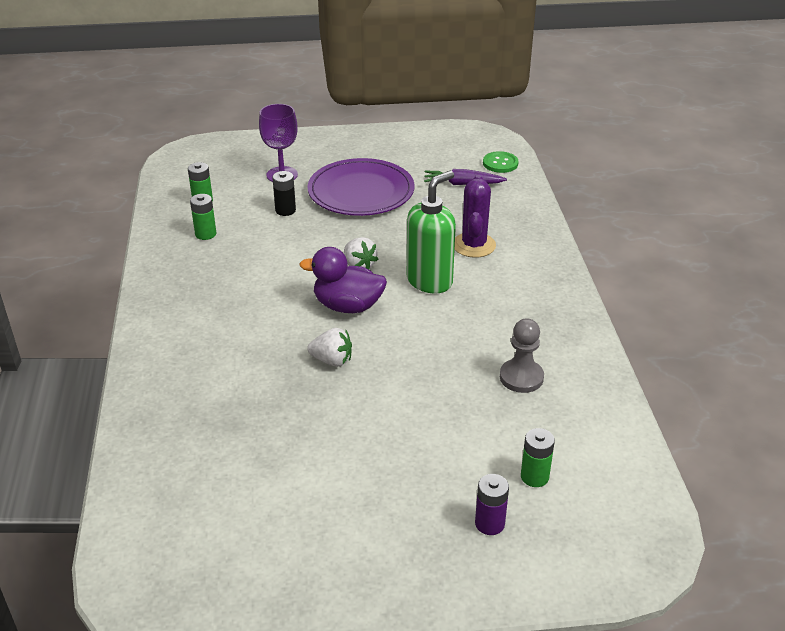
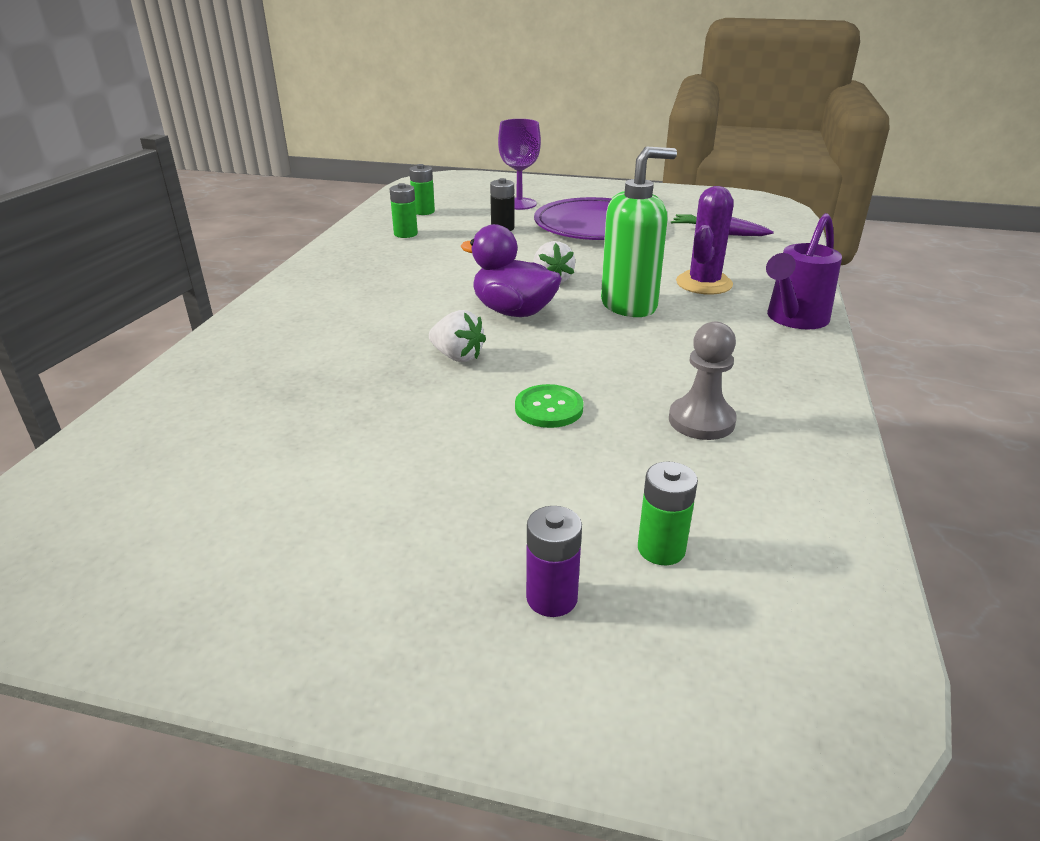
camera: 20 degrees right, 5 degrees down
green button [483,151,519,173] -> green button moved to [515,384,584,428]
none -> purple watering can [766,213,842,329]

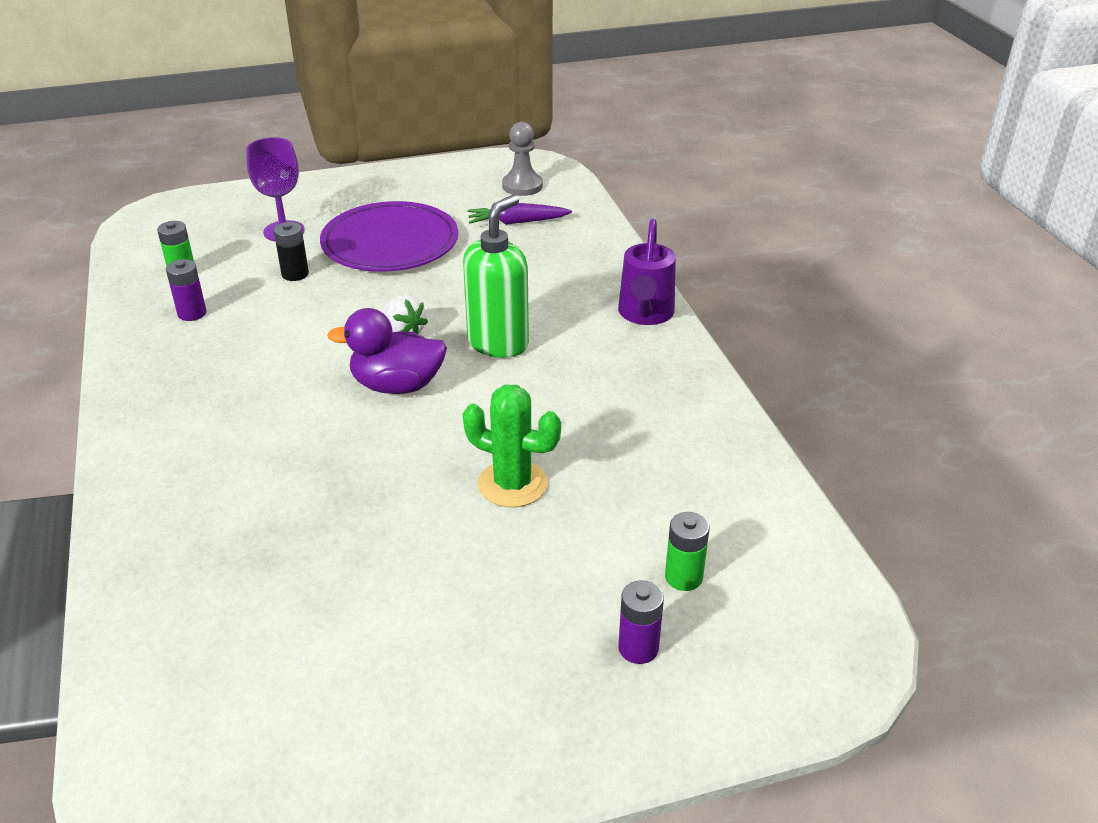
camera: 30 degrees left, 5 degrees up
green battery [390,183,418,238] -> purple battery [166,259,207,321]
white strawberry [429,310,486,362] -> none
green button [515,384,584,428] -> green cactus [463,385,561,507]
grey pawn [669,322,737,440] -> grey pawn moved to [502,122,543,196]
purple cactus [676,186,734,295] -> none

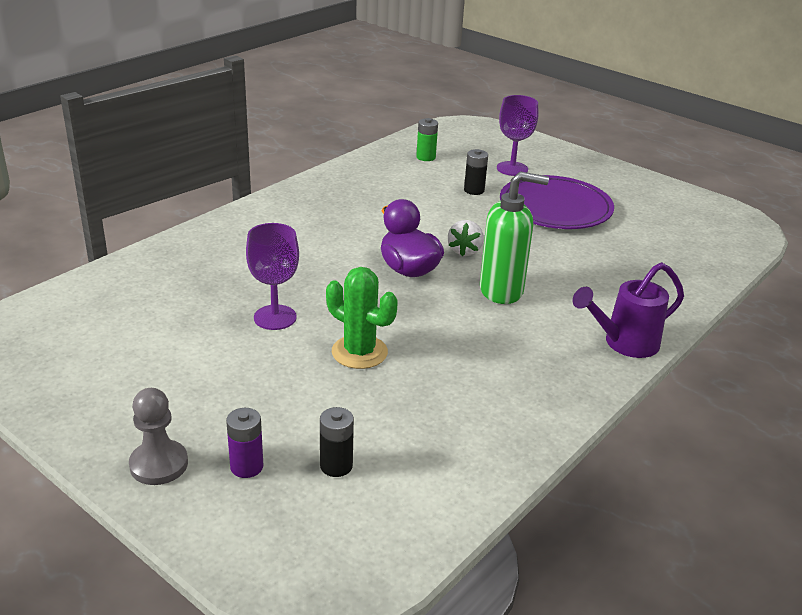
camera: 55 degrees right, 5 degrees down
purple battery [166,259,207,321] -> none
green cactus [463,385,561,507] -> green cactus turned 45 degrees counterclockwise [326,267,398,369]
purple carrot [468,203,572,225] -> none
grey pawn [502,122,543,196] -> grey pawn moved to [129,388,188,485]
green battery [665,512,710,591] -> black battery [320,407,354,477]
none -> purple goblet [246,223,299,330]

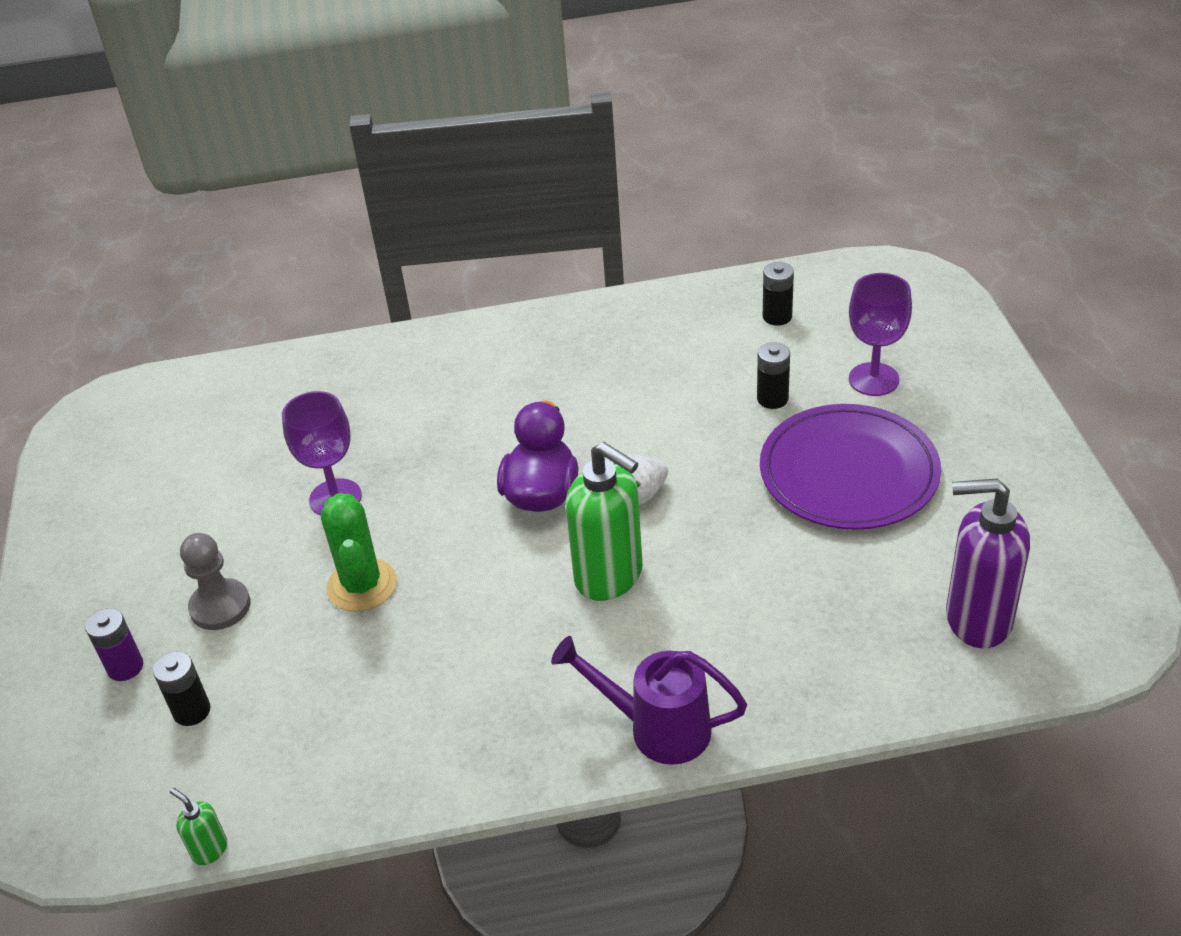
camera: 45 degrees right, 10 degrees up
grey pawn [129,388,188,485] -> grey pawn moved to [180,533,251,630]
green battery [416,118,438,161] -> black battery [763,262,794,326]
none -> green soap dispenser [170,788,227,865]
none -> purple soap dispenser [946,478,1030,648]

